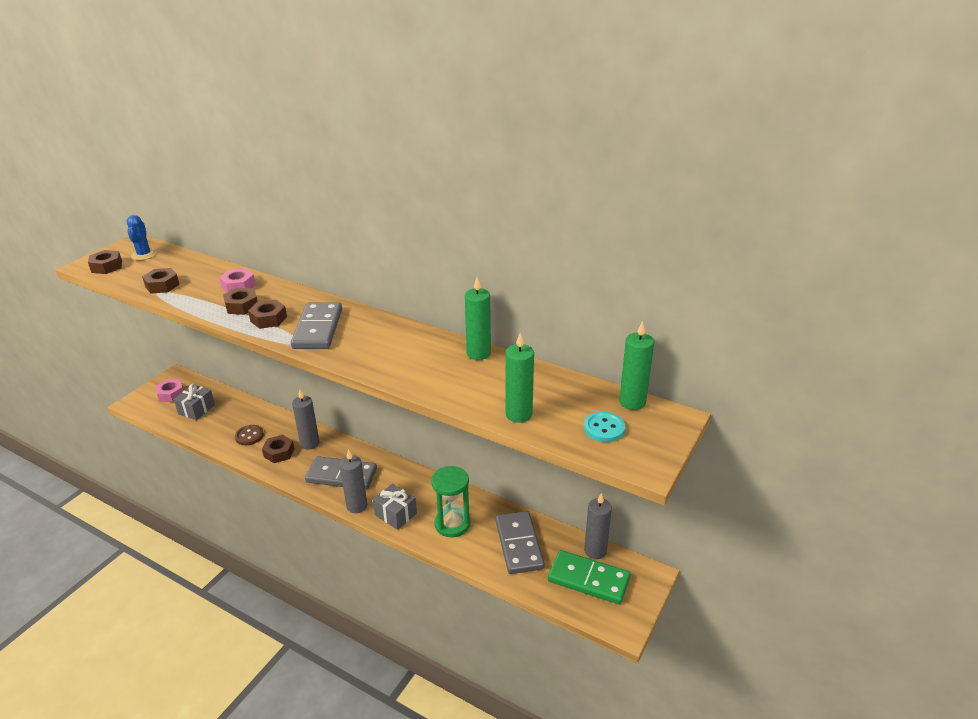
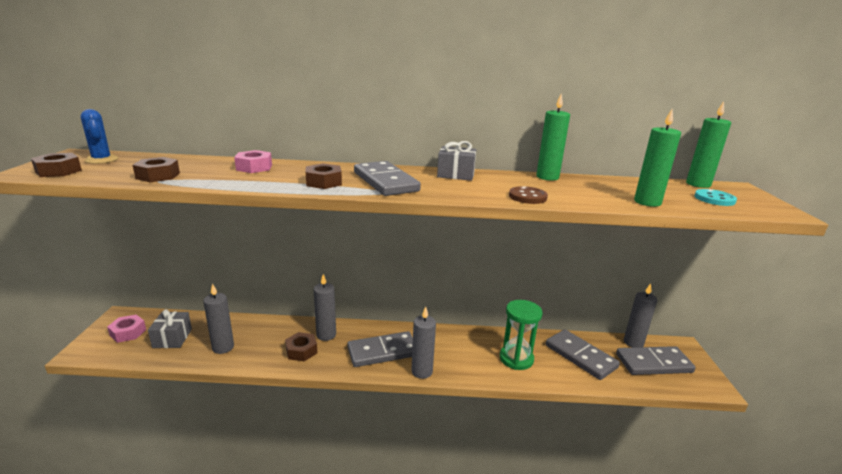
camera: 30 degrees left, 10 degrees down
brown nut [223,288,258,315] -> none
brown button [235,425,264,445] -> brown button moved to [509,186,548,204]
grey gift [373,484,417,530] -> grey gift moved to [437,141,477,181]
green domino [548,550,631,604] -> grey domino [616,346,696,375]
none -> grey candle [203,283,234,354]

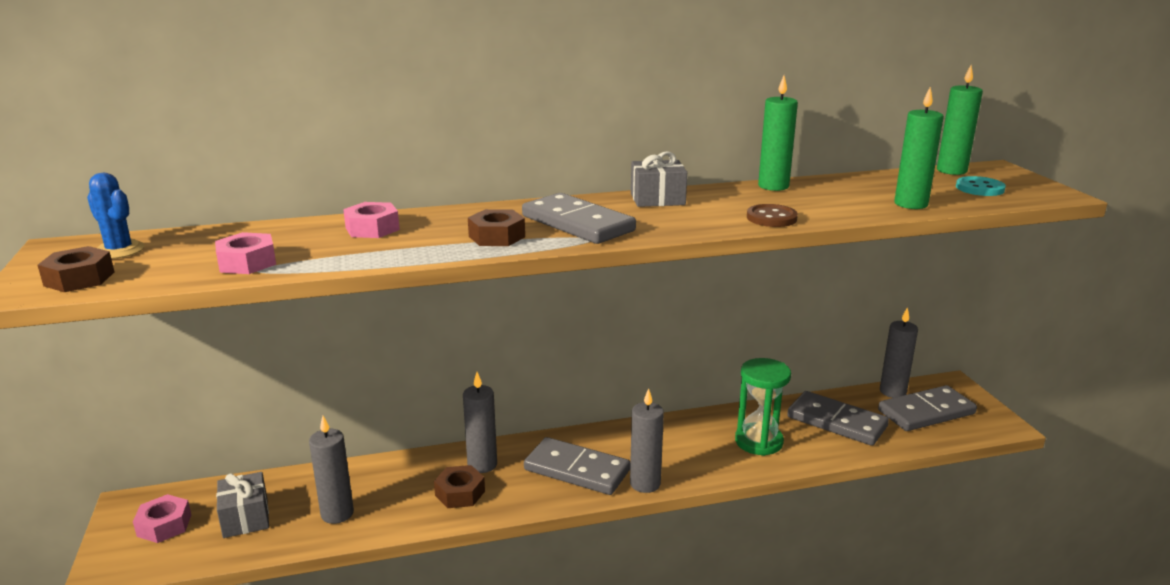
camera: 15 degrees left, 0 degrees up
brown nut [133,157,180,182] -> pink nut [215,232,276,274]
grey domino [347,331,413,367] -> grey domino turned 60 degrees clockwise [524,437,630,495]

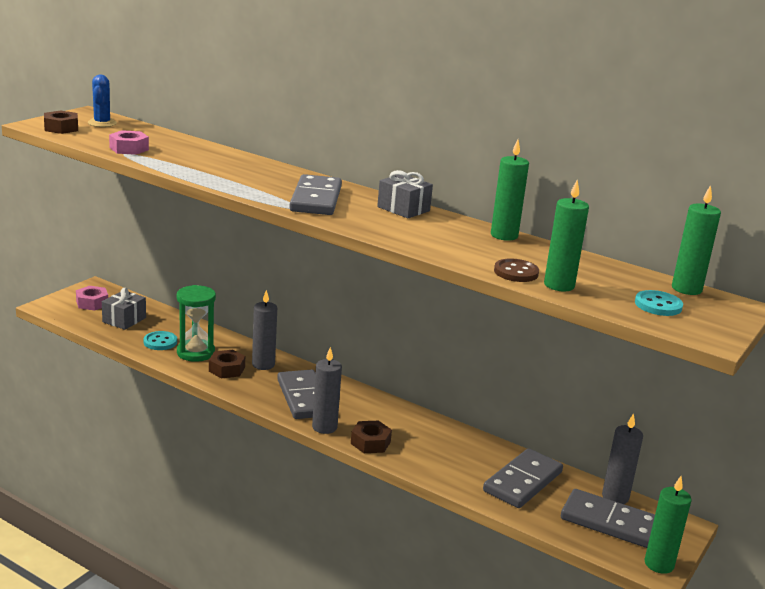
camera: 45 degrees right, 0 degrees up
grey candle [309,416,354,524] -> turquoise button [144,331,177,350]
pink nut [343,202,400,238] -> none
brown nut [468,209,525,246] -> brown nut moved to [351,421,392,453]
green hourglass [735,358,791,456] -> green hourglass moved to [176,285,216,362]
brown button [747,204,798,227] -> brown button moved to [494,259,539,282]
grey domino [787,391,889,446] -> grey domino turned 45 degrees clockwise [483,448,563,508]
none -> green candle [644,476,692,574]

